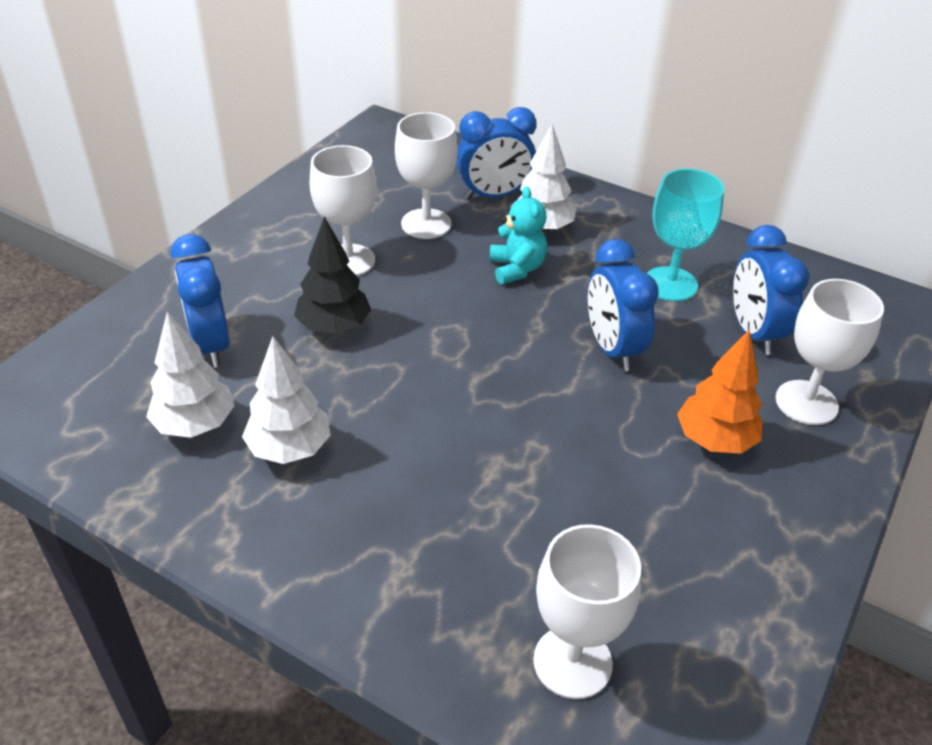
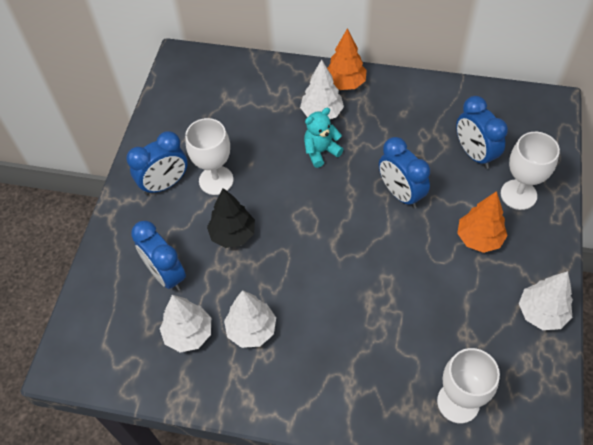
camera: 15 degrees left, 15 degrees up
white goblet [395,112,458,239] -> none
blue clock [457,107,537,200] -> blue clock moved to [126,131,188,195]
turquoise teddy bear [489,186,547,284] -> turquoise teddy bear turned 90 degrees counterclockwise [304,108,344,168]
turquoise goblet [646,168,724,301] -> none
none -> orange tree [327,28,367,90]
none -> white tree [519,271,573,330]

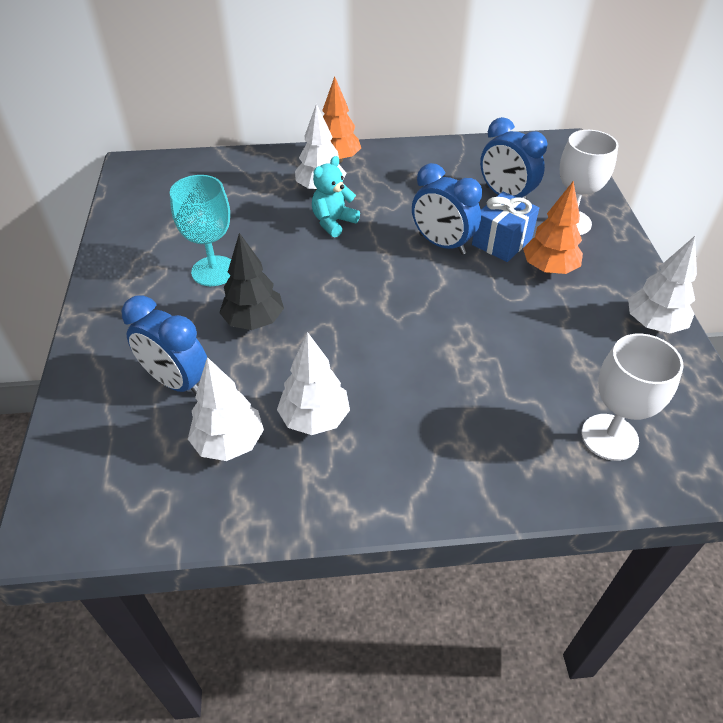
camera: 20 degrees left, 10 degrees down
blue clock [126,131,188,195] -> none
white goblet [185,118,234,195] -> turquoise goblet [170,175,231,286]
none -> blue gift [472,192,539,262]

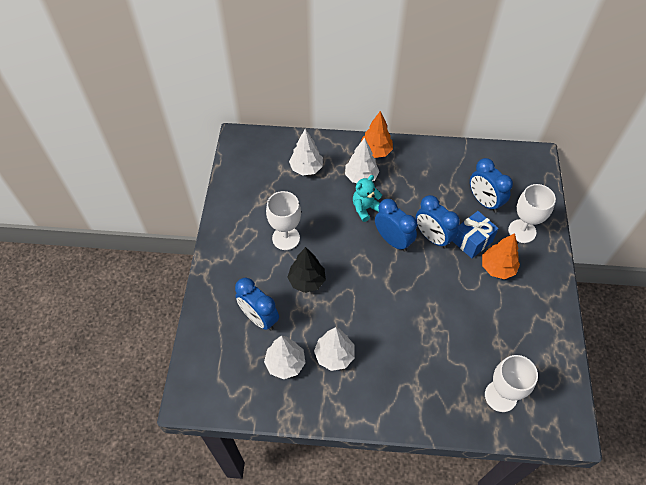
camera: 10 degrees right, 10 degrees up
turquoise goblet [170,175,231,286] -> white goblet [266,191,301,250]
white tree [628,236,697,333] -> white tree moved to [289,129,323,176]
none -> blue clock [375,199,417,252]

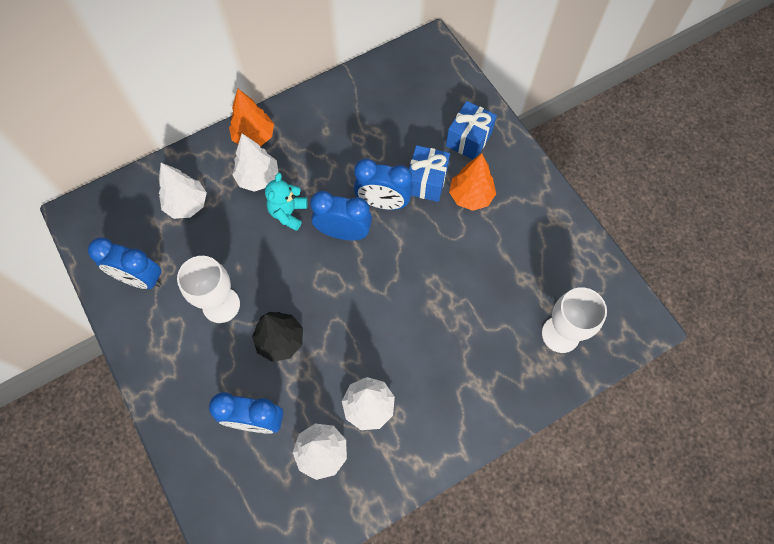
camera: 35 degrees left, 10 degrees up
blue clock [470,158,513,213] -> blue clock moved to [88,237,162,289]
white goblet [508,184,556,243] -> blue gift [446,101,497,159]

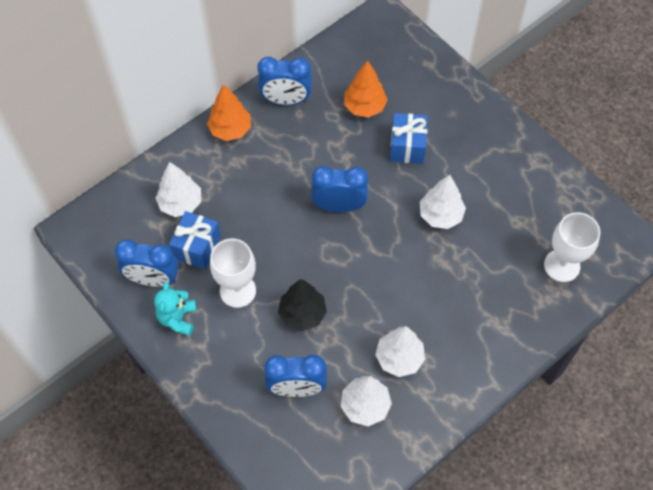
camera: 10 degrees left, 5 degrees down
white tree [232,134,279,192] -> white tree moved to [420,175,466,229]
turquoise teddy bear [265,173,307,231] -> turquoise teddy bear moved to [154,282,197,336]
blue clock [354,159,413,210] -> blue clock moved to [257,57,312,105]
blue gift [446,101,497,159] -> blue gift moved to [169,211,221,269]
orange tree [449,153,496,211] -> orange tree moved to [344,60,388,118]

